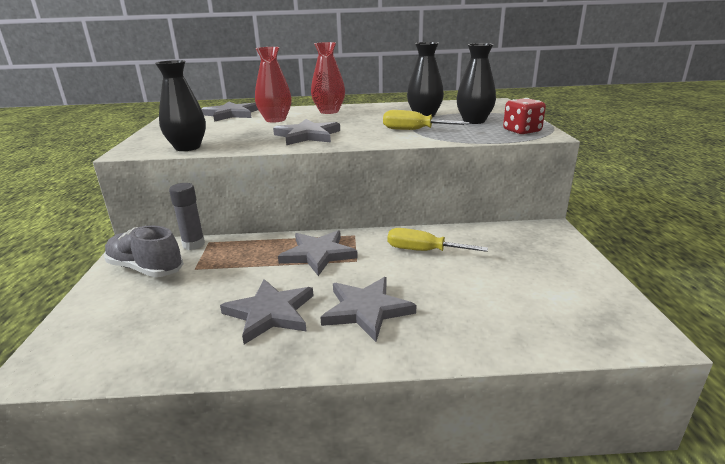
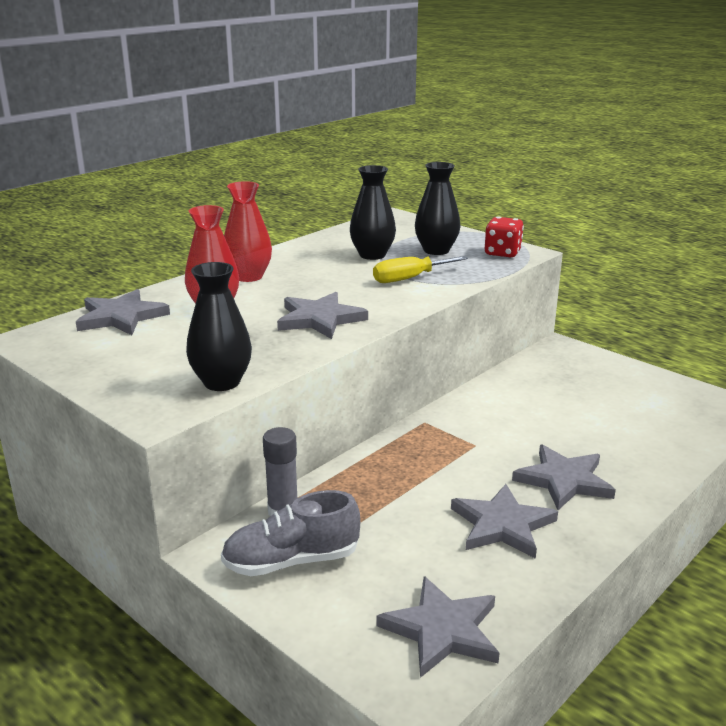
camera: 45 degrees left, 0 degrees up
grey star [278,230,358,276] -> grey star moved to [376,576,499,678]
yellow screwdriver [388,228,488,252] -> none

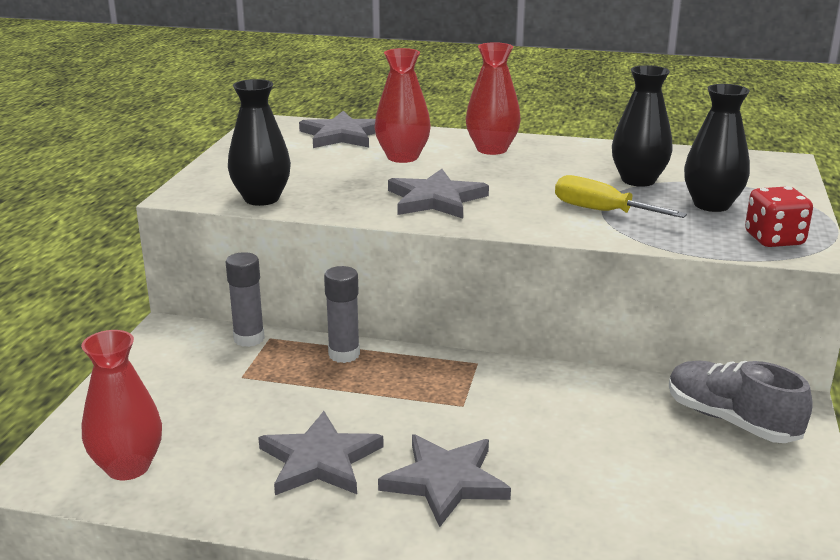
camera: 60 degrees right, 0 degrees up
grey shoe [221,490,360,576] -> grey shoe moved to [669,361,813,443]
grey star [376,576,499,678] -> red vase [81,330,162,480]
none -> grey glue stick [324,266,360,363]

